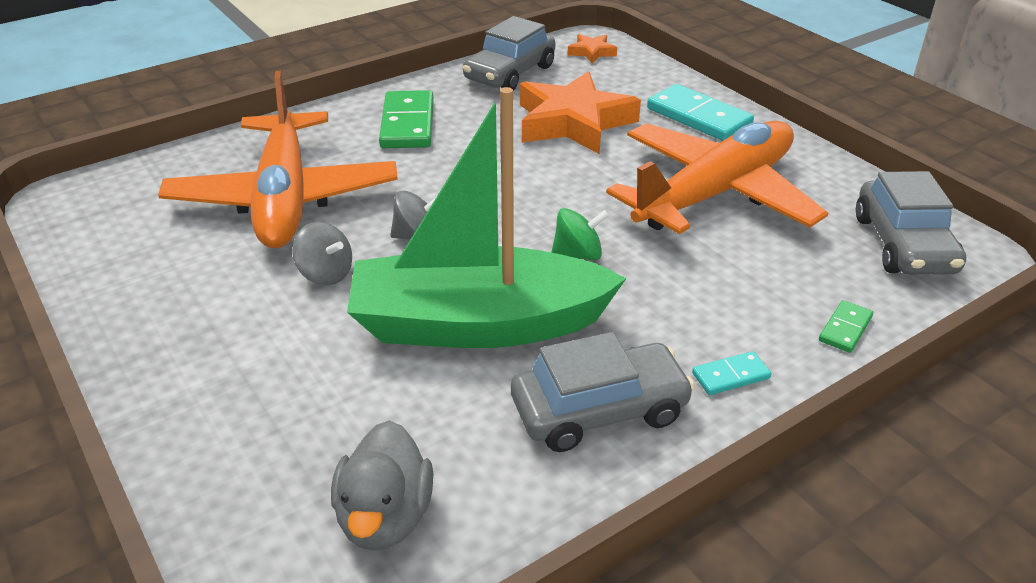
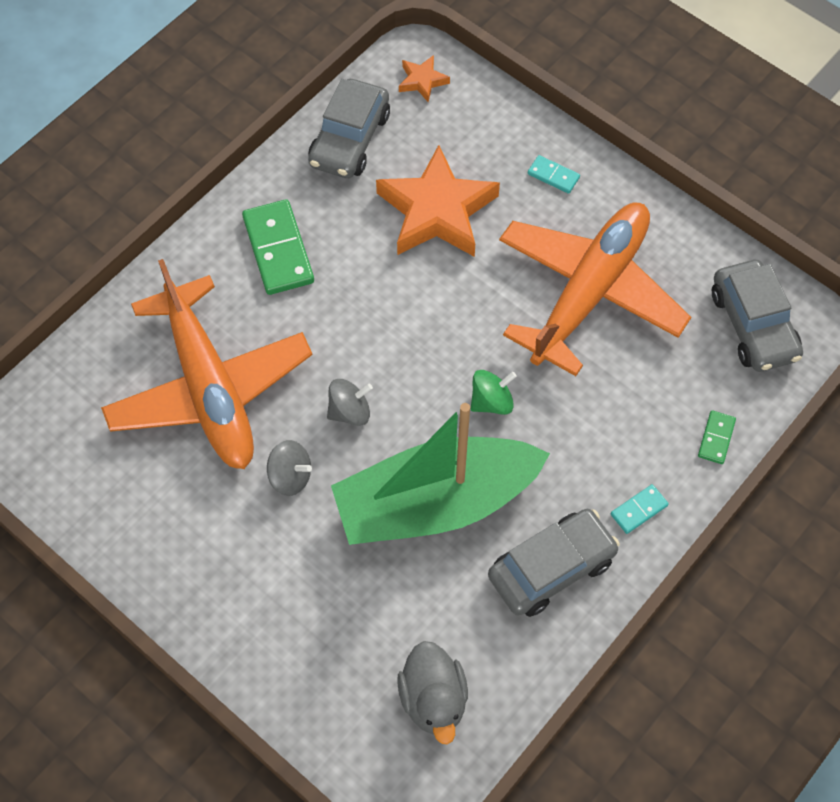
camera: 15 degrees left, 25 degrees up
turquoise domino [647,84,754,141] -> turquoise domino [528,155,580,194], size x0.50

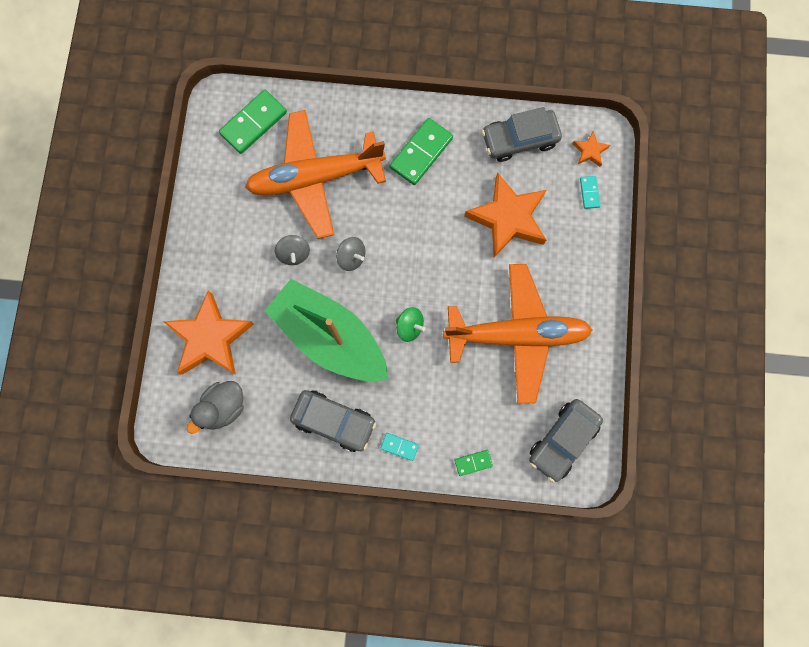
camera: 55 degrees right, 15 degrees up
orange plane [101,259,312,469] -> orange plane turned 45 degrees clockwise [245,110,386,239]
turquoise domino [528,155,580,194] -> turquoise domino moved to [580,176,601,209]
none -> orange star [163,290,254,375]
none -> green domino [219,90,287,154]

